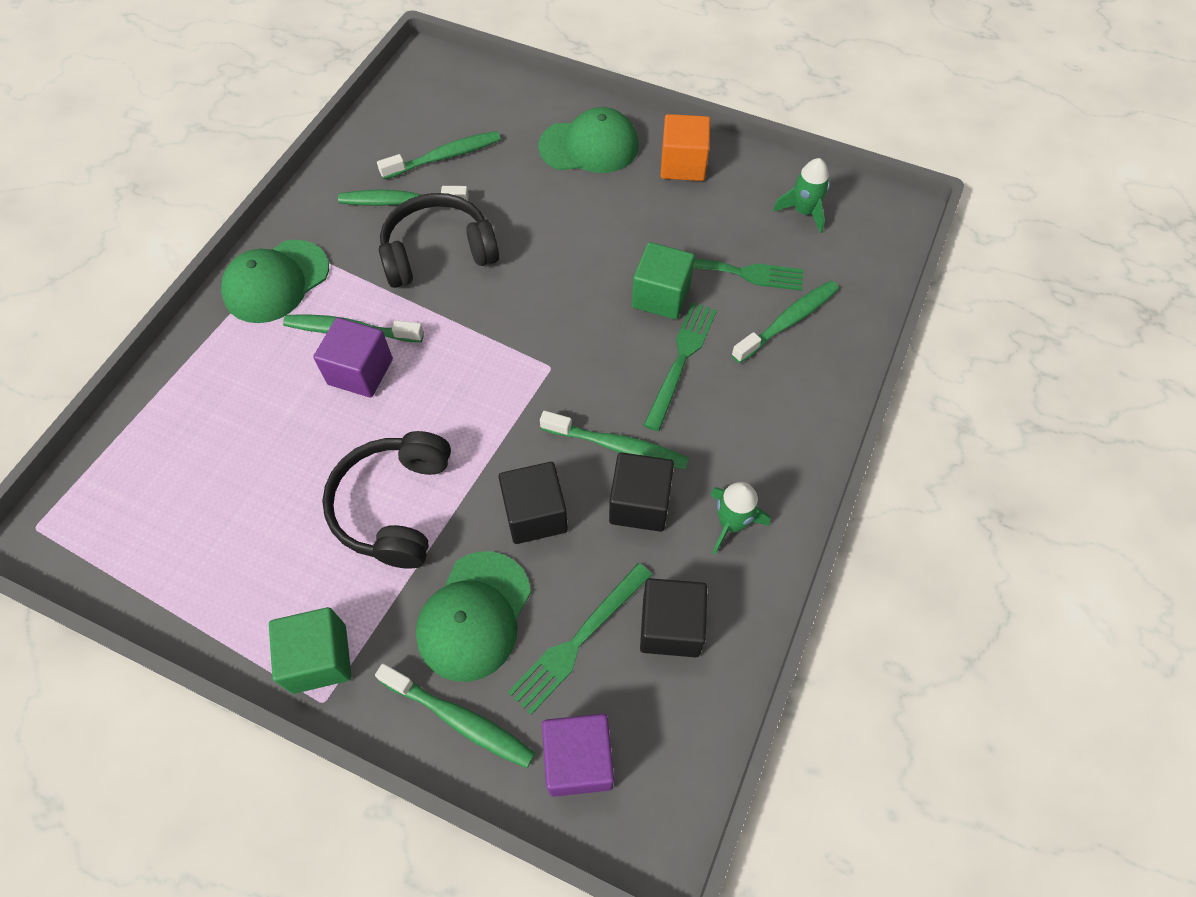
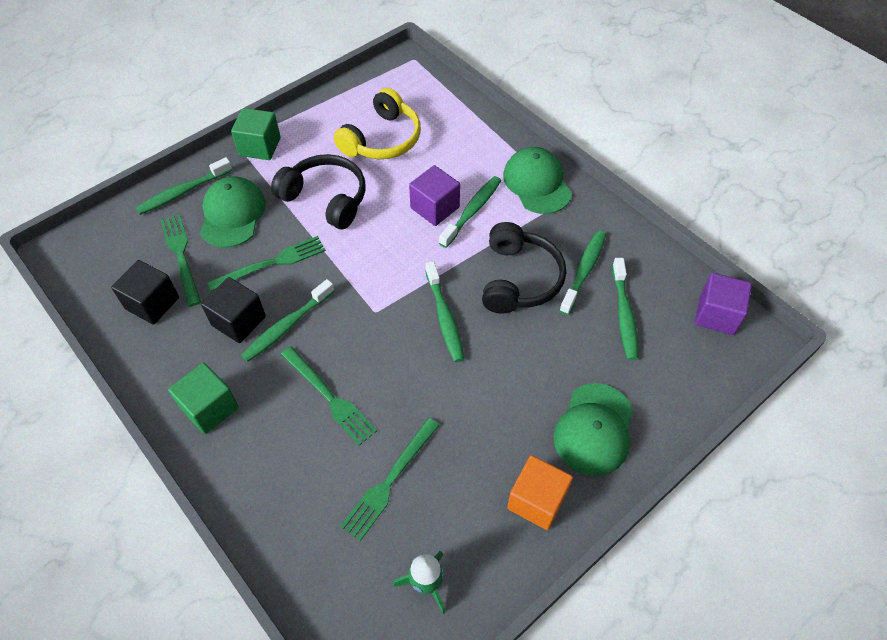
camera: 115 degrees right, 5 degrees down
green cap [416,551,531,682] -> green cap turned 45 degrees clockwise [200,176,266,248]
black cube [498,462,568,544] -> green fork [207,236,326,291]
purple cube [542,714,614,797] -> purple cube moved to [695,273,752,335]
green cube [632,242,695,320] -> green cube moved to [168,363,239,434]
green rocket [711,482,770,554] -> none
green toothbrush [731,281,839,363] -> green toothbrush moved to [425,261,464,362]
none -> yellow headphones [334,88,421,159]

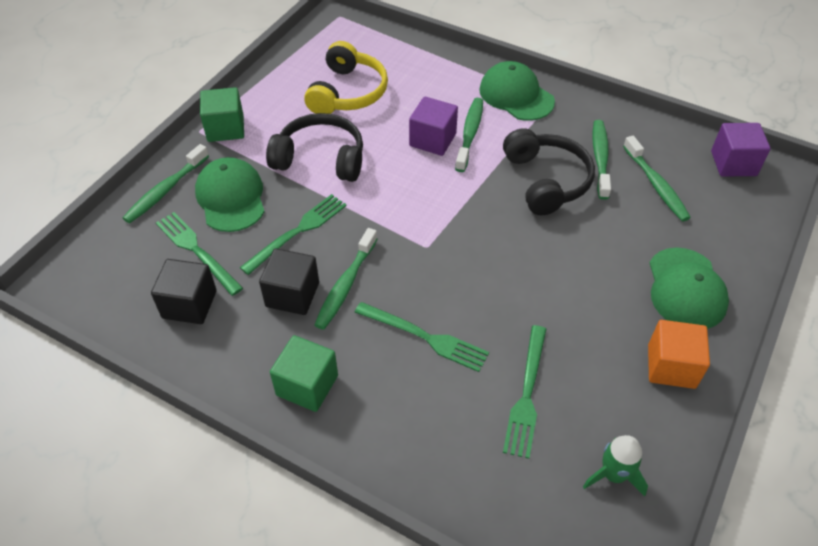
camera: 20 degrees left, 5 degrees down
green toothbrush [425,261,464,362] -> none

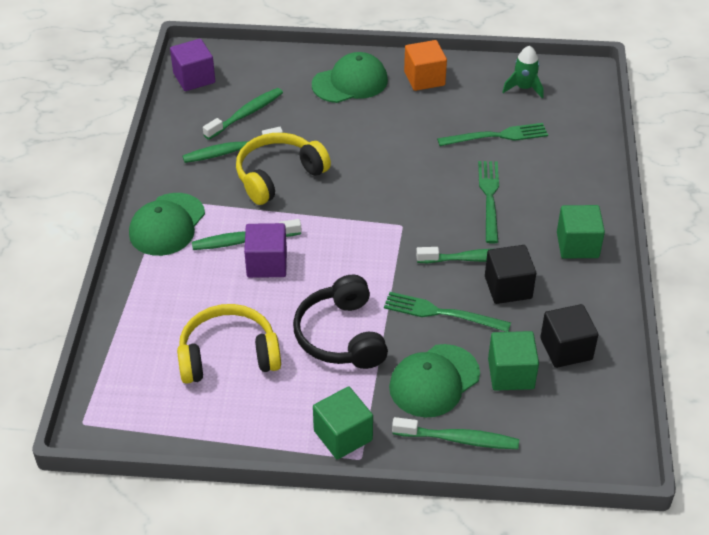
camera: 115 degrees left, 5 degrees down
green fork [156,212,243,296] -> green cube [488,331,539,391]
black headphones [503,128,595,215] -> yellow headphones [236,133,331,205]

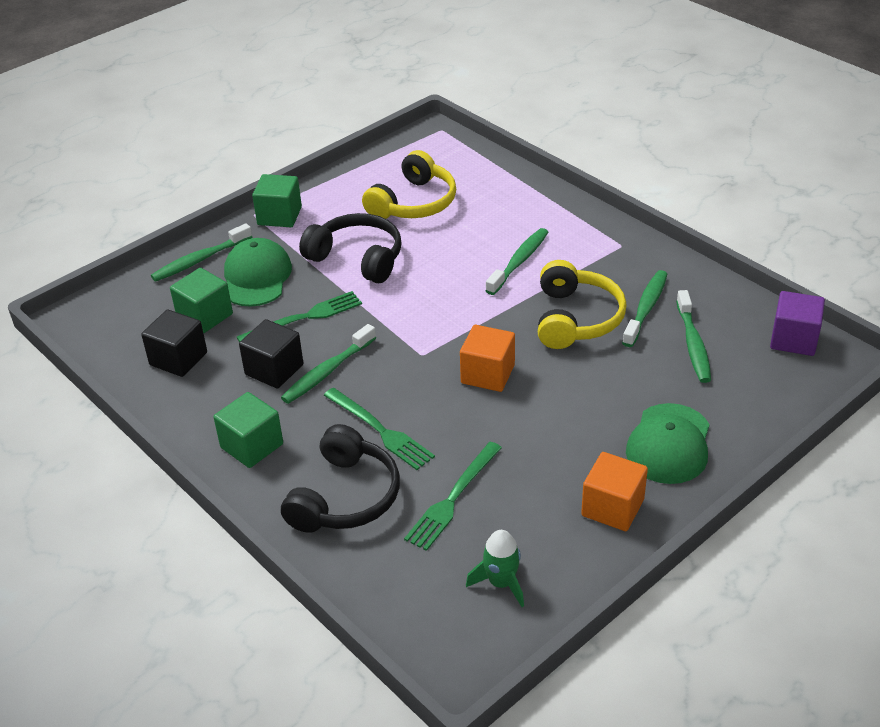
camera: 135 degrees right, 5 degrees down
green cap [129,193,205,256] -> none
purple cube [244,223,287,278] -> none
none -> black headphones [281,424,400,533]
none -> orange cube [460,325,515,392]

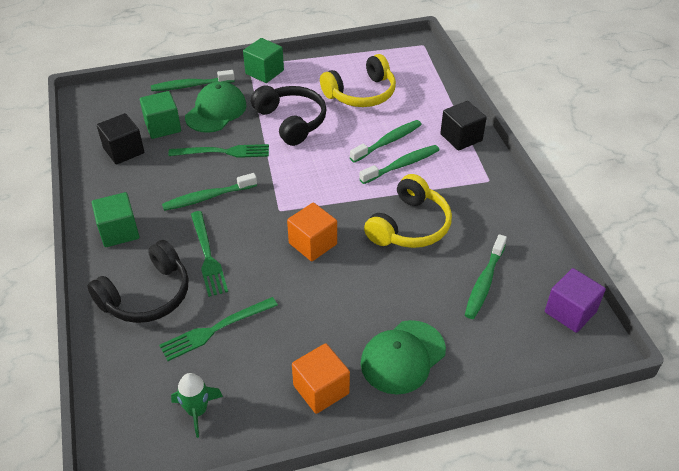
camera: 25 degrees right, 5 degrees up
black cube [239,319,303,389] -> black cube moved to [440,101,487,151]
green toothbrush [622,270,667,347] -> green toothbrush moved to [350,120,422,163]

